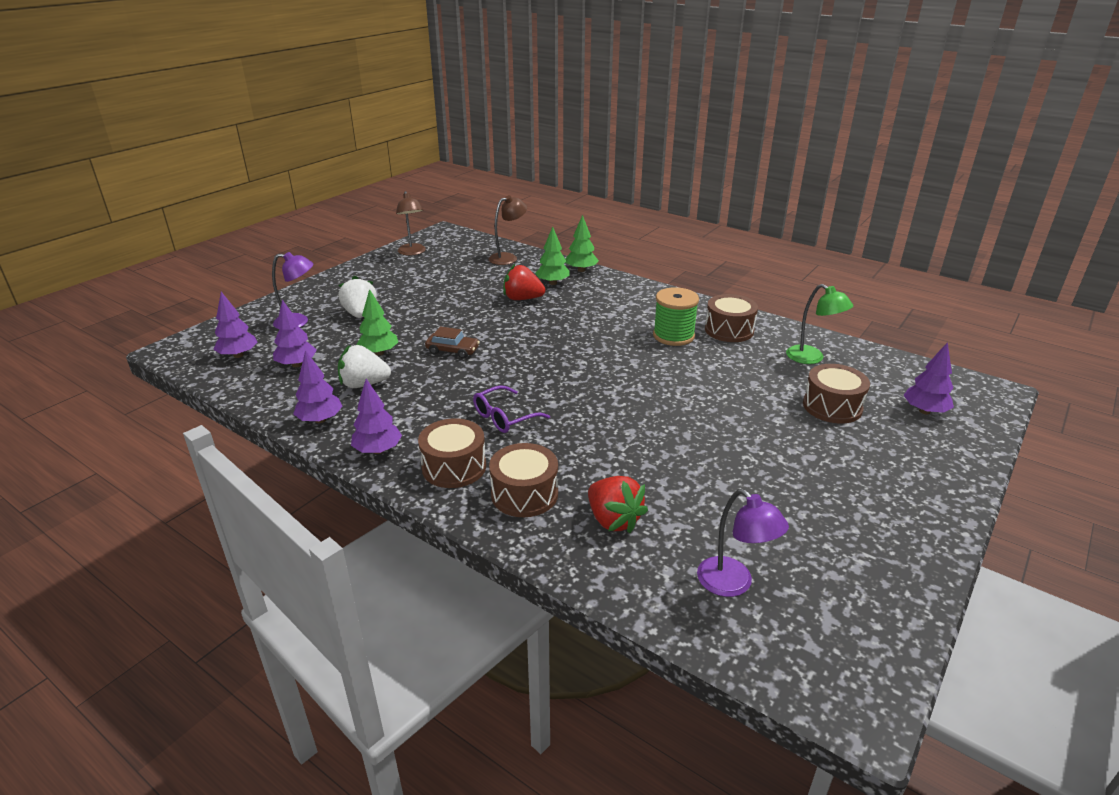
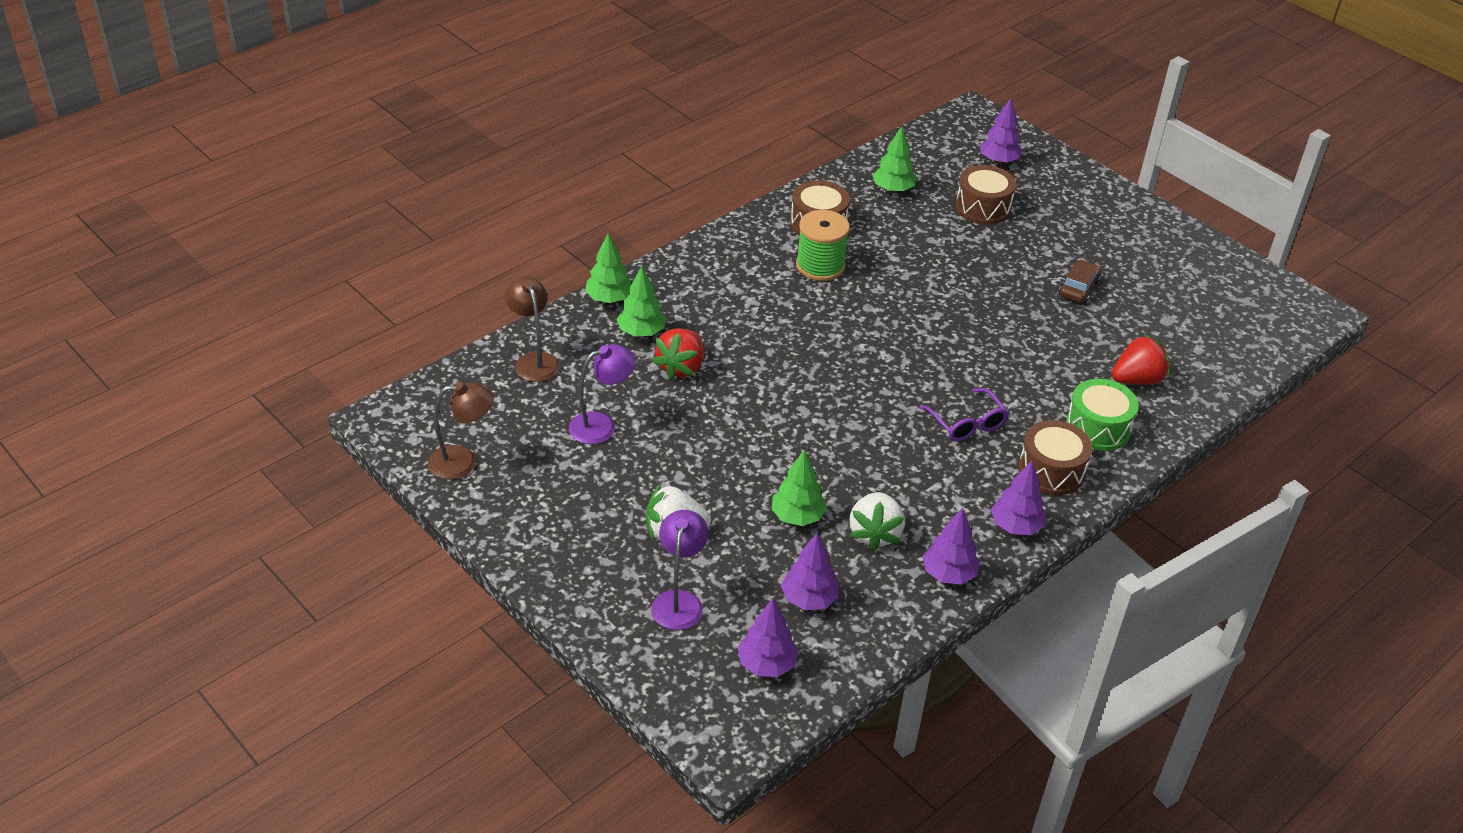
camera: 80 degrees left, 10 degrees up
brown car [425,326,480,359] -> brown car moved to [1059,260,1101,303]
brown drum [489,443,558,517] -> green drum [1066,379,1139,451]
purple lamp [697,489,789,597] -> purple lamp moved to [569,344,636,444]
green lamp [786,284,853,364] -> green tree [872,126,916,193]

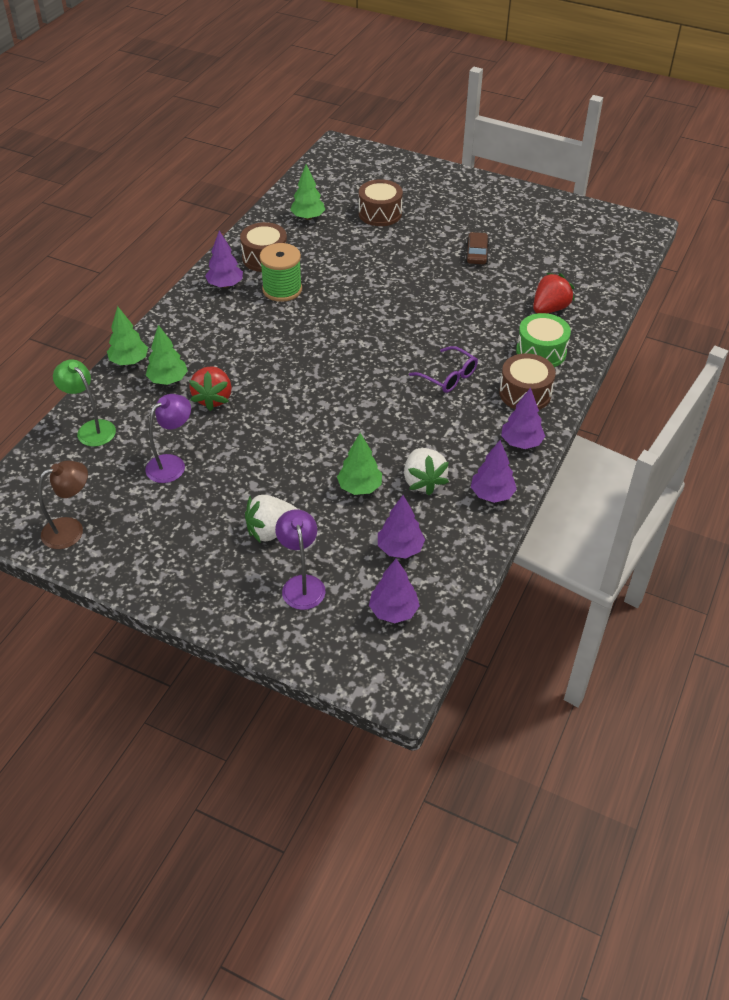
camera: 20 degrees left, 5 degrees up
brown lamp [505,276,560,382] -> green lamp [53,359,116,447]
purple tree [980,98,1023,164] -> purple tree moved to [205,231,243,288]

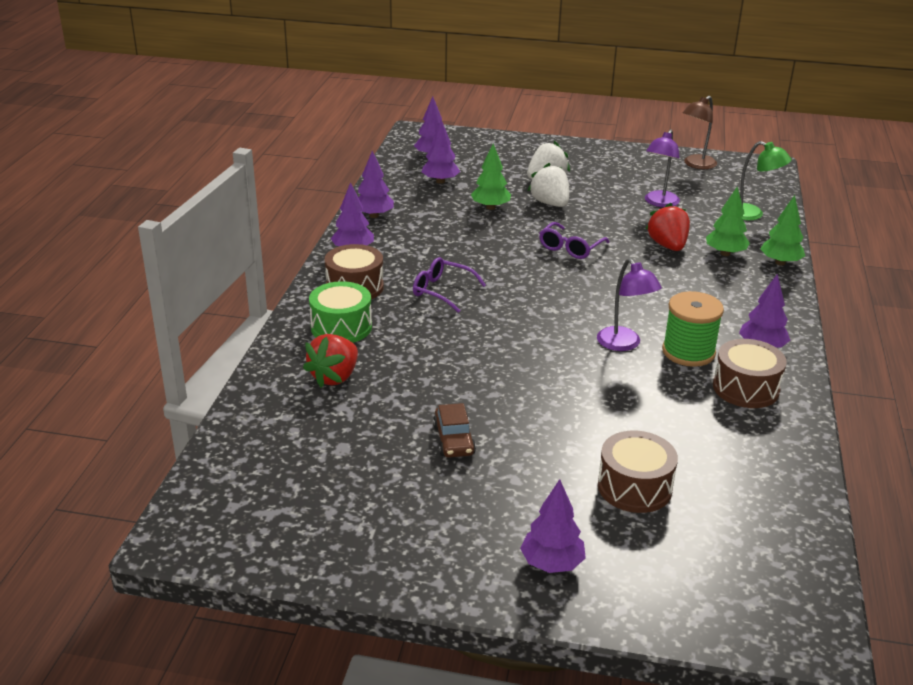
camera: 165 degrees right, 15 degrees down
purple lamp [275,509,326,610] -> purple lamp moved to [597,258,662,351]
green tree [290,165,325,220] -> none
white strawberry [404,448,449,496] -> white strawberry moved to [528,163,569,207]
none -> purple tree [520,479,586,573]
none -> purple glasses [539,222,609,259]

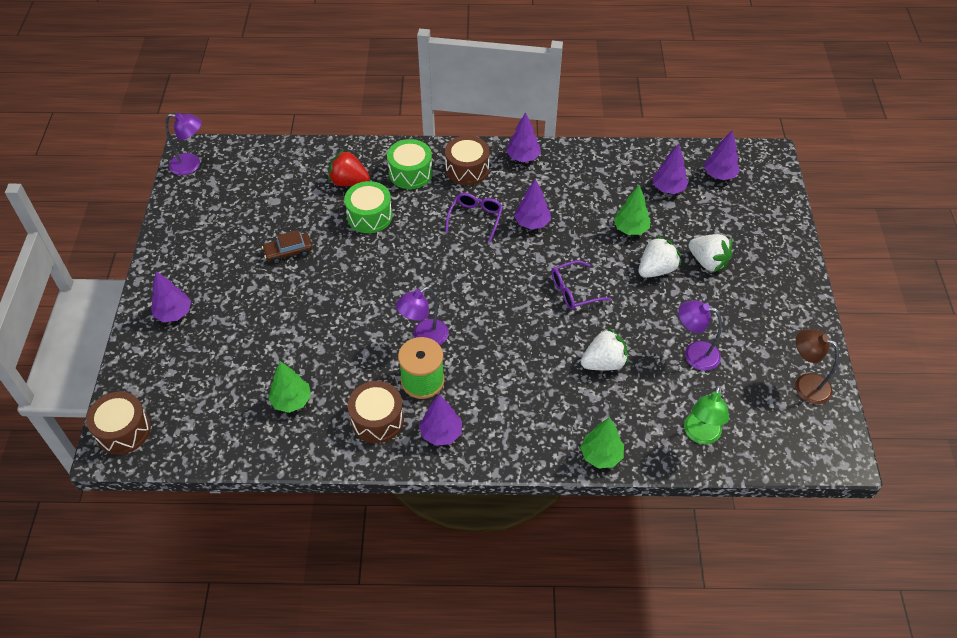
camera: 80 degrees right, 20 degrees up
purple tree [358,151,394,218] -> purple tree moved to [514,179,551,229]
purple glasses [539,222,609,259] -> purple glasses turned 45 degrees counterclockwise [551,260,611,310]
brown drum [598,431,678,513] -> brown drum moved to [86,392,151,455]
red strawberry [646,203,690,251] -> white strawberry [581,327,629,370]
green tree [706,187,750,256] -> green tree moved to [268,361,311,413]
none -> purple lamp [165,112,202,175]
none -> green drum [344,181,393,233]

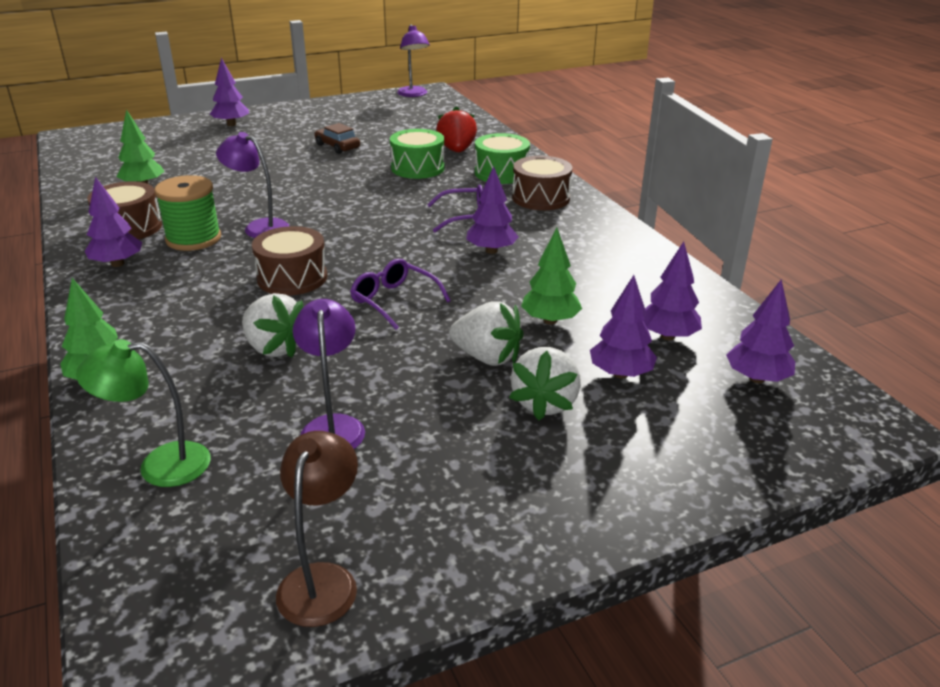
camera: 65 degrees right, 20 degrees down
brown drum [86,392,151,455] -> brown drum moved to [252,226,327,296]
purple tree [506,112,541,162] -> purple tree moved to [590,275,657,379]

